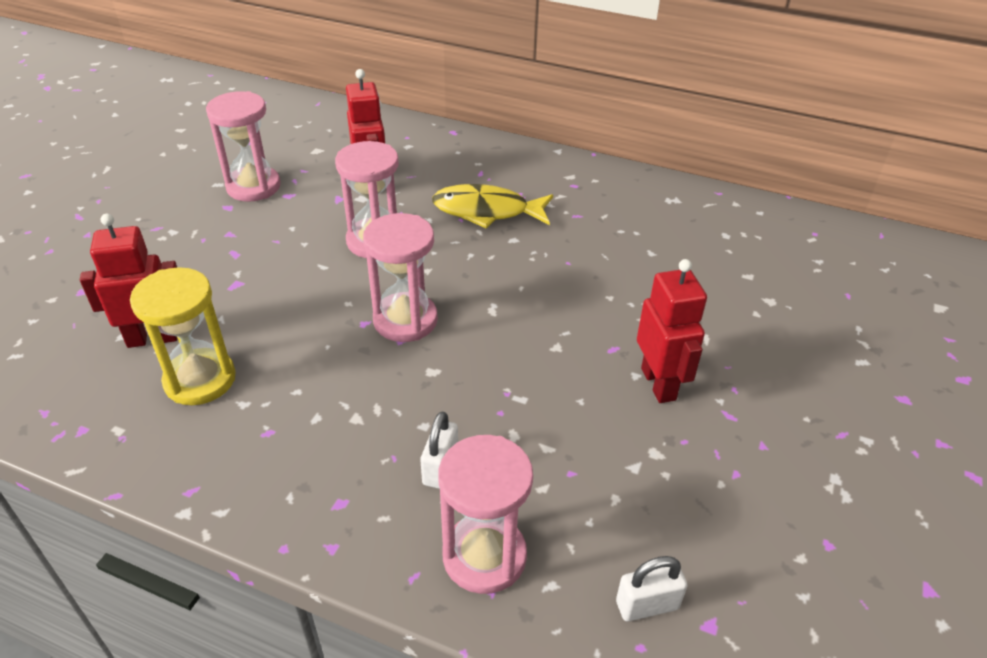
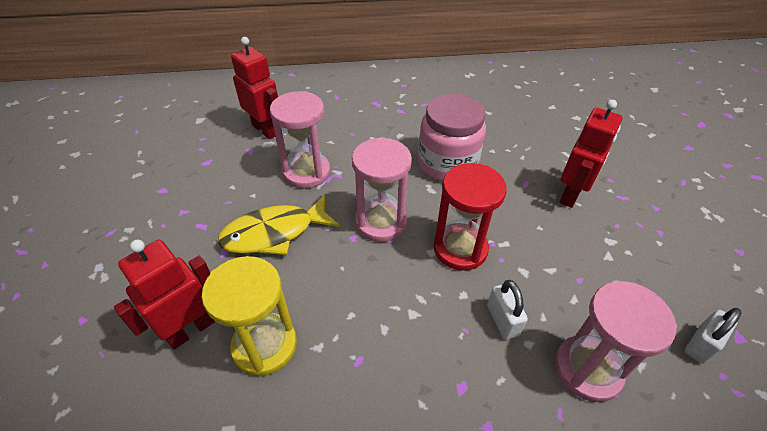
camera: 30 degrees left, 5 degrees up
pink hourglass [206,91,281,202] -> none
yellow fish [432,184,553,228] -> yellow fish moved to [217,194,340,255]
red robot [637,259,707,403] -> red robot turned 75 degrees clockwise [559,100,622,208]
none -> pink jar [418,94,486,181]
none -> red hourglass [433,163,507,271]

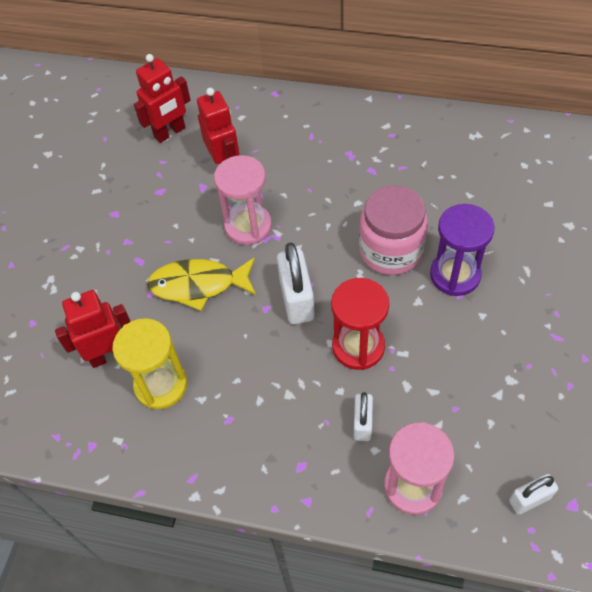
camera: 25 degrees right, 10 degrees up
pink hourglass [352,137,412,242] -> white padlock [277,243,315,324]
red robot [559,100,622,208] -> red robot moved to [134,54,191,143]
none -> purple hourglass [430,204,495,296]

